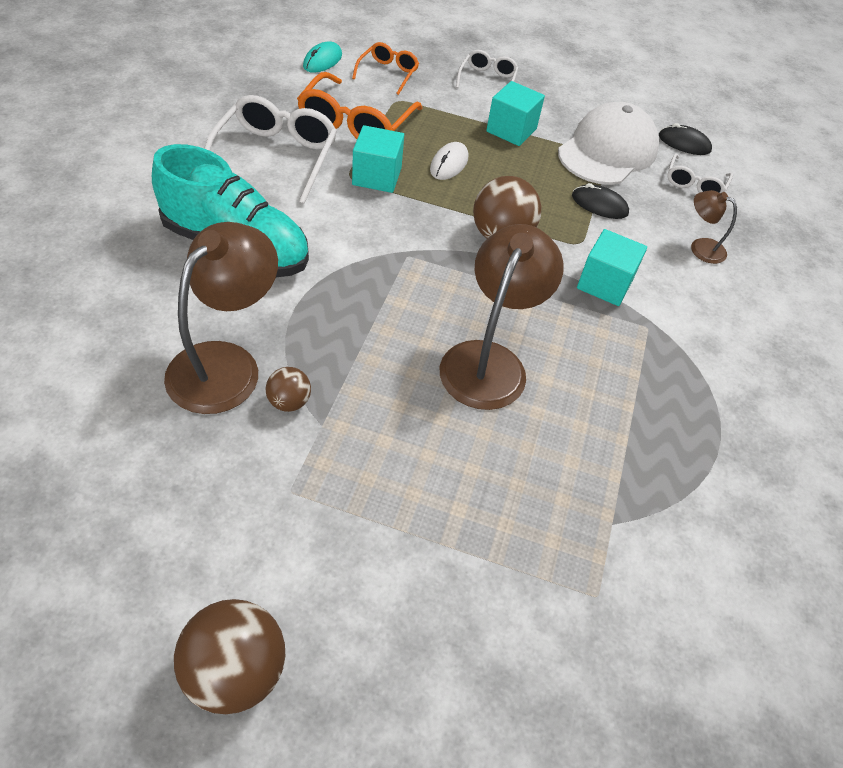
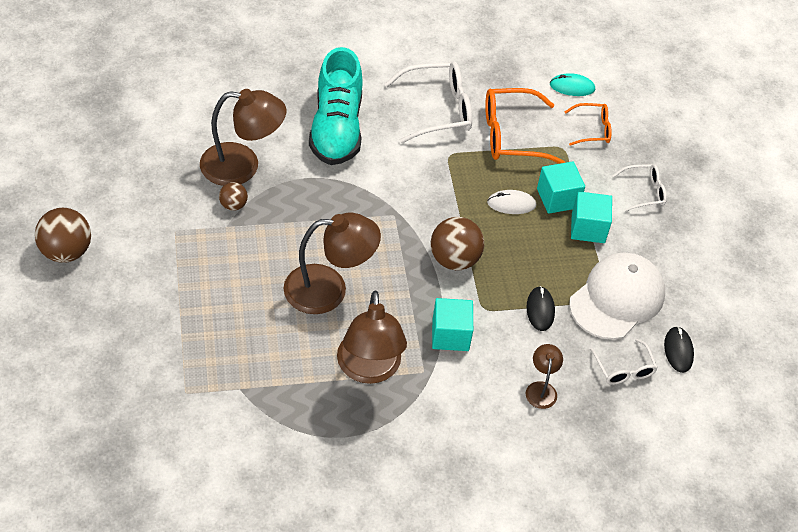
camera: 65 degrees right, 0 degrees up
turquoise cube [352,125,404,193] -> turquoise cube moved to [537,161,585,214]
white cap [558,102,659,185] -> white cap turned 60 degrees counterclockwise [569,252,665,340]
white glasses [667,153,733,193] -> white glasses turned 105 degrees counterclockwise [590,339,658,385]
none -> brown lamp [337,291,407,384]

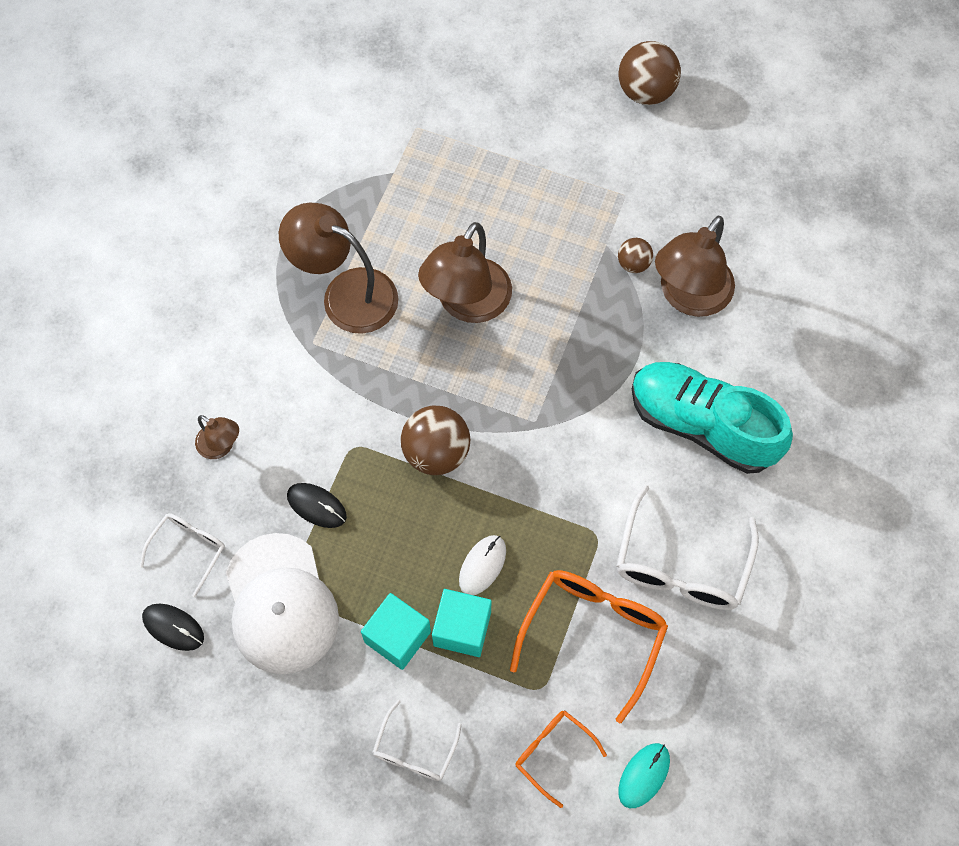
camera: 125 degrees right, 15 degrees up
turquoise cube [432,298,473,351] -> none
orange glasses [565,103,611,146] -> orange glasses turned 105 degrees clockwise [515,711,607,808]
white glasses [590,339,658,385] -> white glasses turned 105 degrees clockwise [140,513,225,597]

